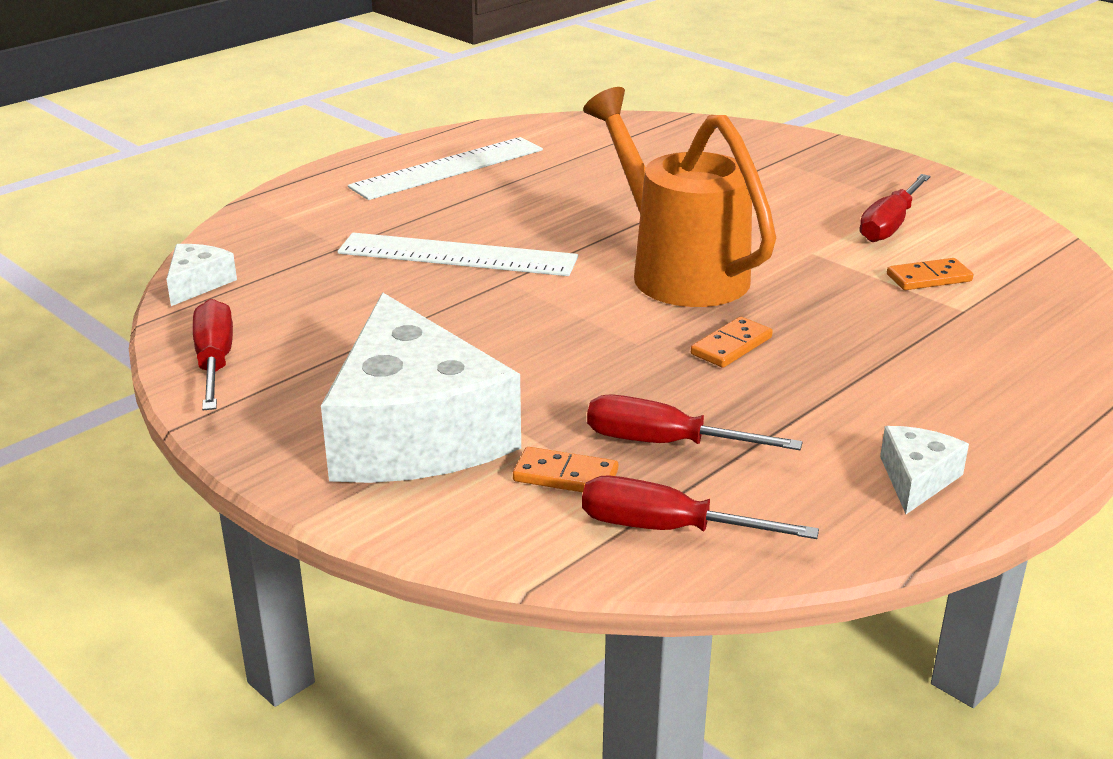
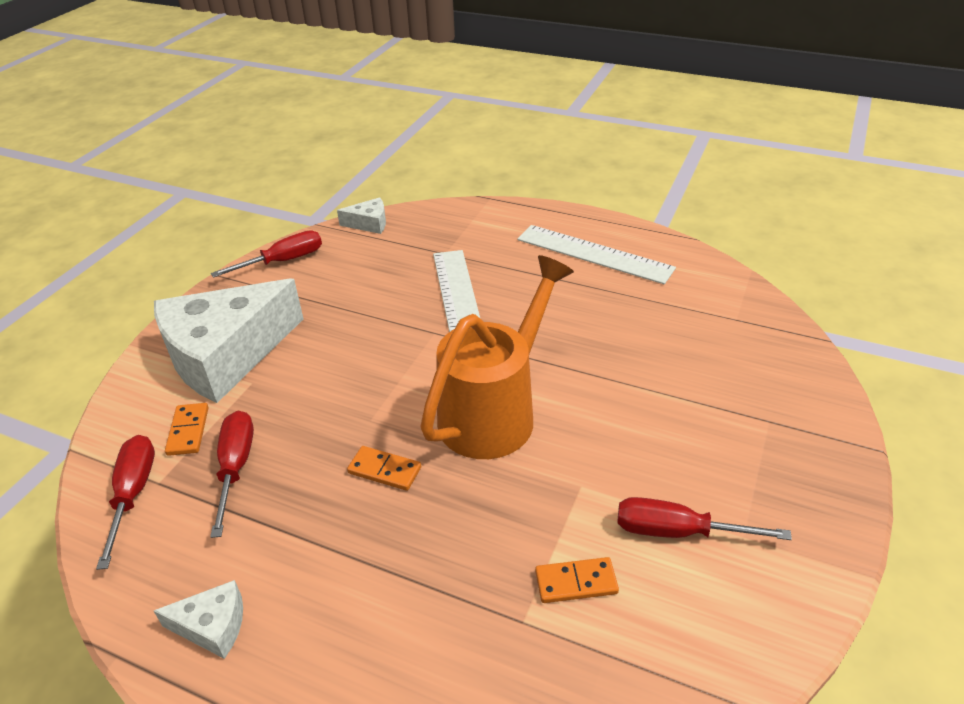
camera: 70 degrees right, 10 degrees up
orange domino [887,258,973,290] -> orange domino turned 60 degrees counterclockwise [535,557,619,603]

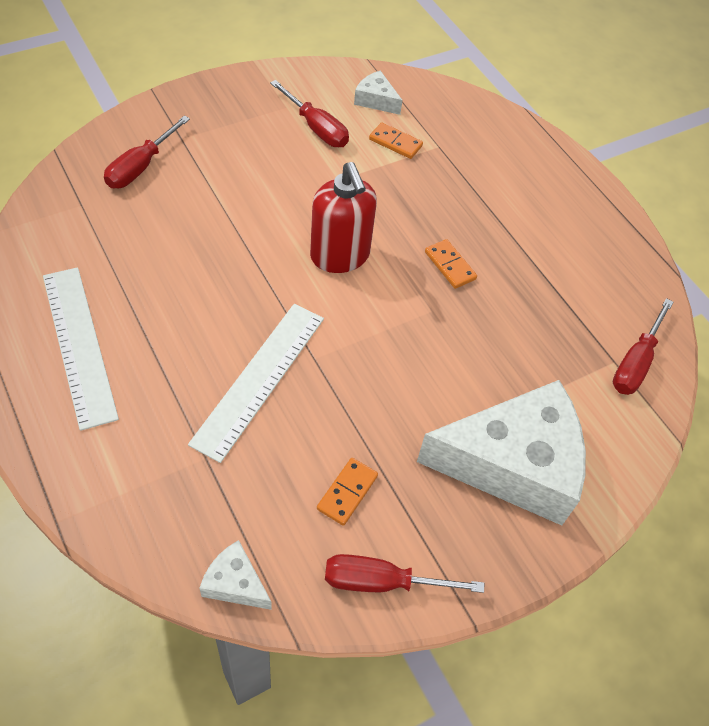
camera: 150 degrees left, 15 degrees up
white cheese [154,580,243,659] -> white cheese moved to [354,71,402,115]
orange domino [165,403,209,456] -> orange domino moved to [317,458,378,526]
red screwdriver [210,411,254,538] -> red screwdriver moved to [104,116,190,188]
orange watering can [420,255,574,459] -> red soap dispenser [310,162,377,273]

